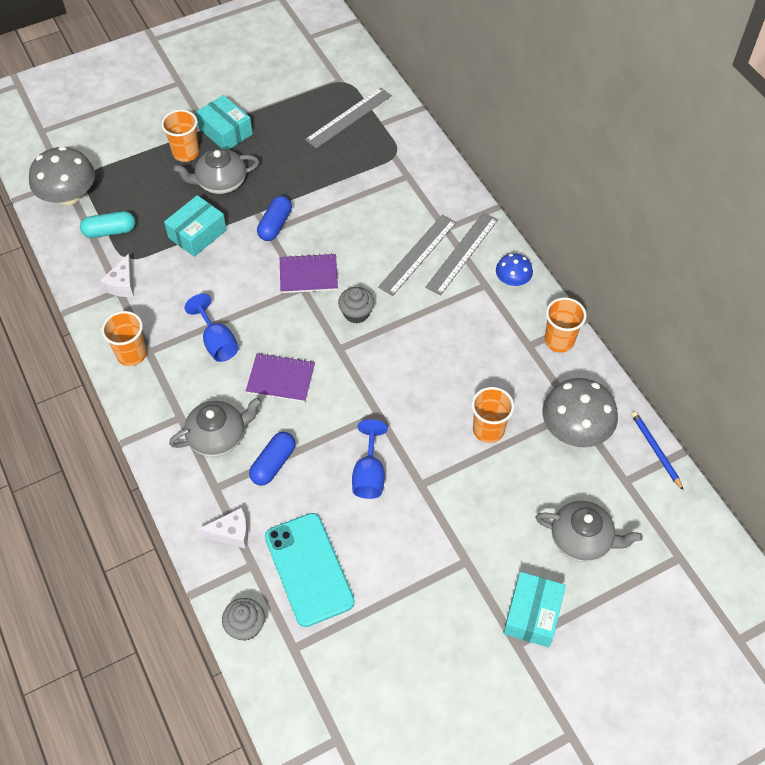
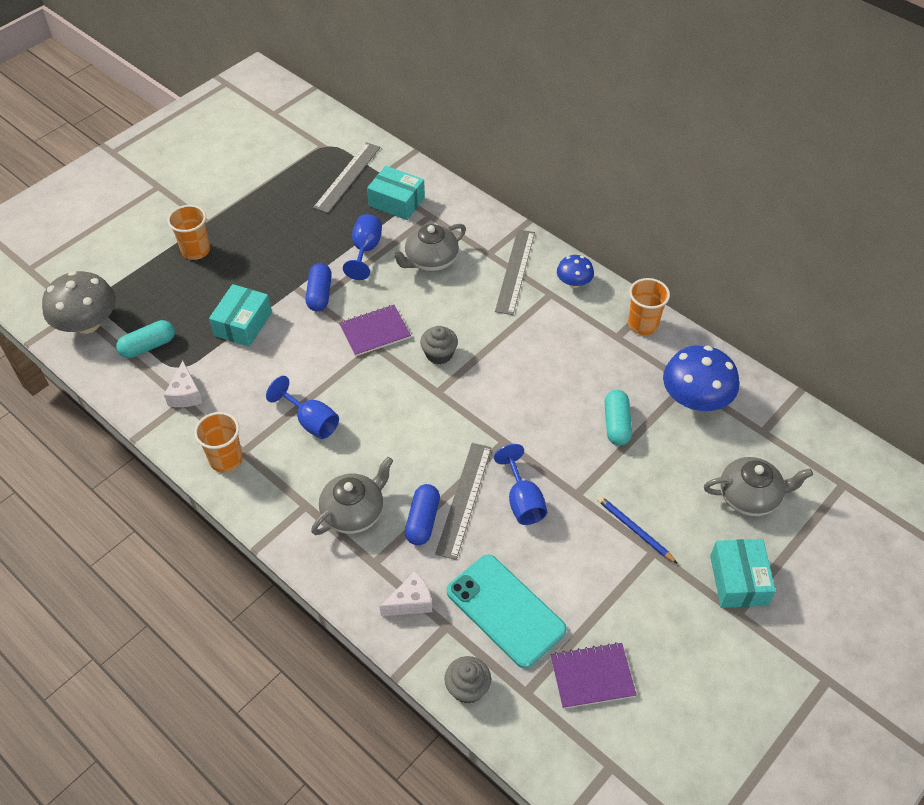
camera: 20 degrees left, 5 degrees down
grey teapot [173,149,259,194] -> grey teapot moved to [391,224,466,271]
turquoise box [196,95,253,150] -> turquoise box moved to [367,166,425,220]
purple notebook [246,353,315,402] -> purple notebook moved to [550,642,636,709]
grey ruler [378,214,457,296] -> grey ruler moved to [435,443,492,560]
orange cup [472,387,514,443] -> turquoise capsule [605,390,632,446]
grey mushroom [542,378,618,447] -> blue mushroom [663,345,739,411]
blue pencil [631,411,684,491] -> blue pencil moved to [597,496,678,564]
none -> blue goblet [343,214,382,280]

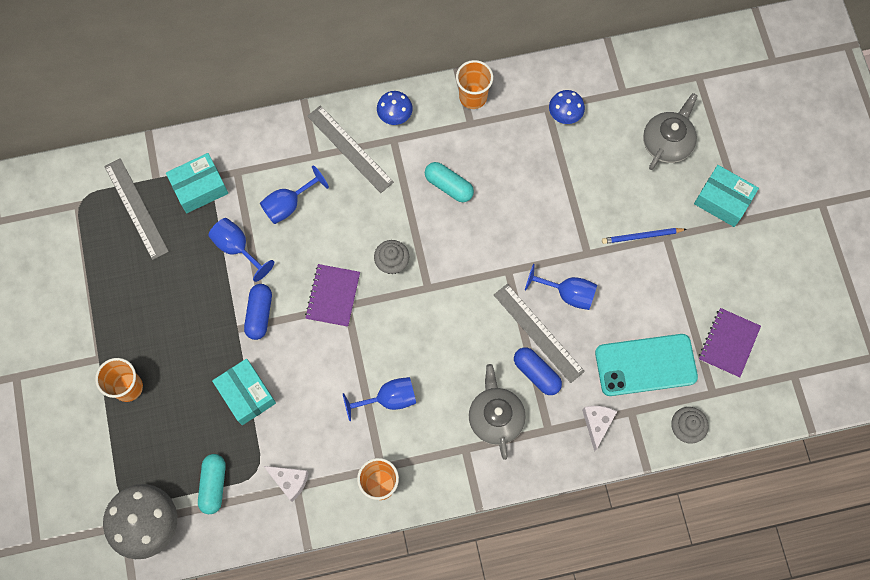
camera: 55 degrees left, 20 degrees up
blue capsule [306,263,332,311] -> blue capsule turned 60 degrees clockwise [244,284,272,340]
grey teapot [391,224,466,271] -> blue goblet [260,165,329,224]
turquoise capsule [605,390,632,446] -> turquoise capsule moved to [425,162,474,202]
blue mushroom [663,345,739,411] -> blue mushroom [549,90,585,124], size x0.55

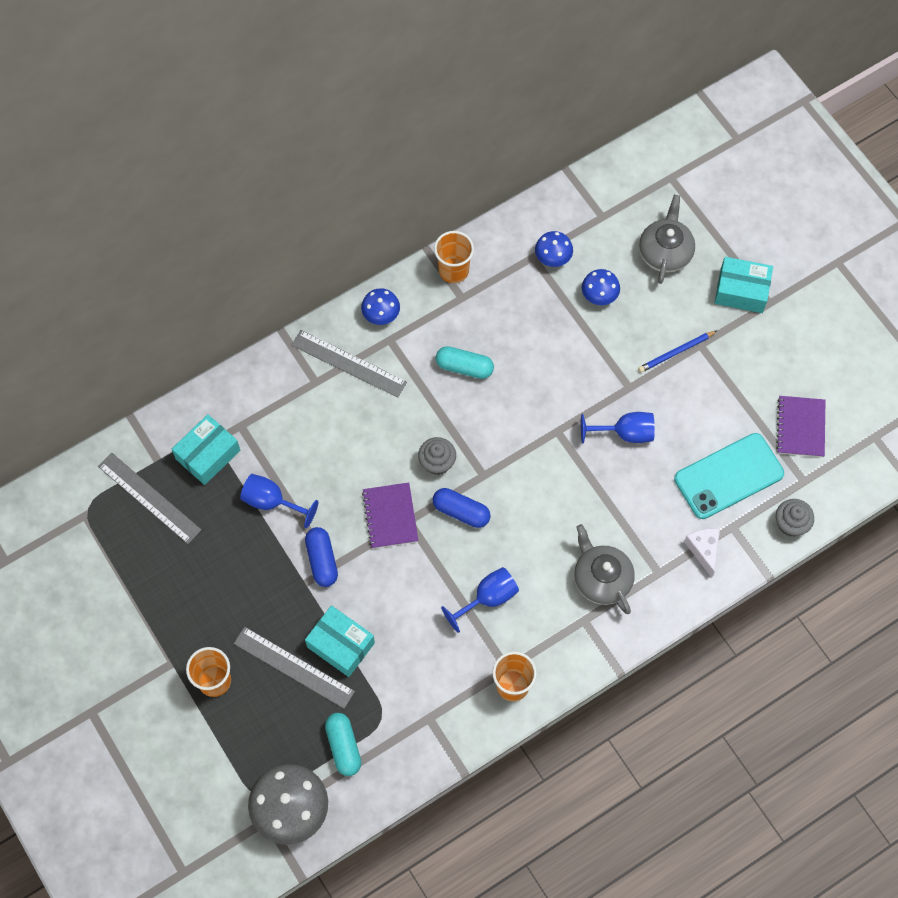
camera: 20 degrees left, 5 degrees down
blue goblet [260,165,329,224] -> none
white cheese [263,466,309,502] -> none
grey ruler [494,284,585,383] -> grey ruler moved to [234,627,355,709]
blue capsule [514,347,562,395] -> blue capsule moved to [433,488,490,528]
none -> blue mushroom [582,269,620,305]

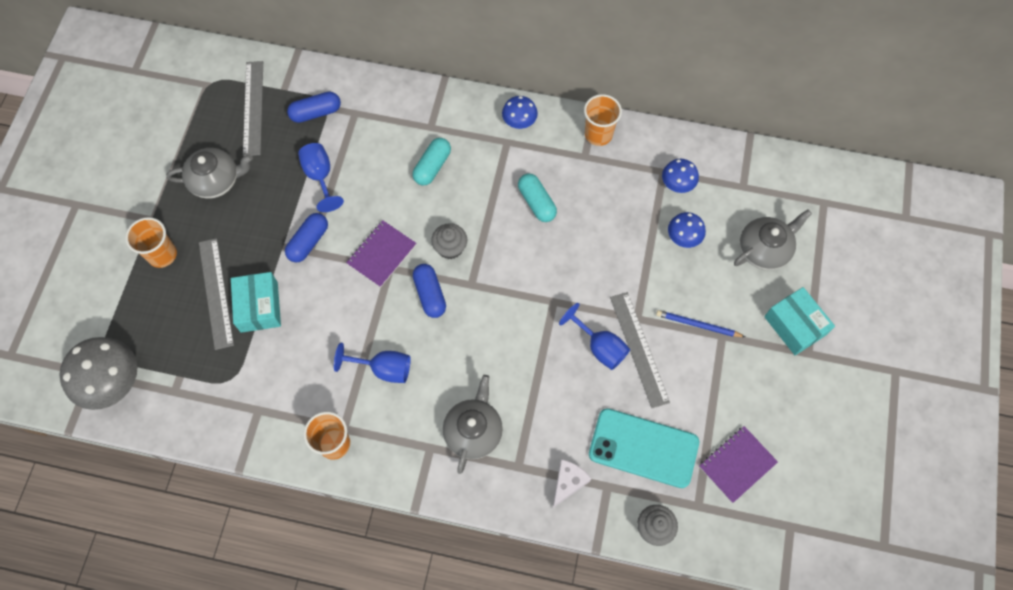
camera: 45 degrees right, 0 degrees up
turquoise box [172,414,240,485] -> blue capsule [287,92,341,123]
grey ruler [291,330,407,398] -> grey ruler moved to [610,292,670,408]
turquoise capsule [325,713,361,776] -> turquoise capsule moved to [413,138,451,186]
none -> grey teapot [166,148,253,199]

